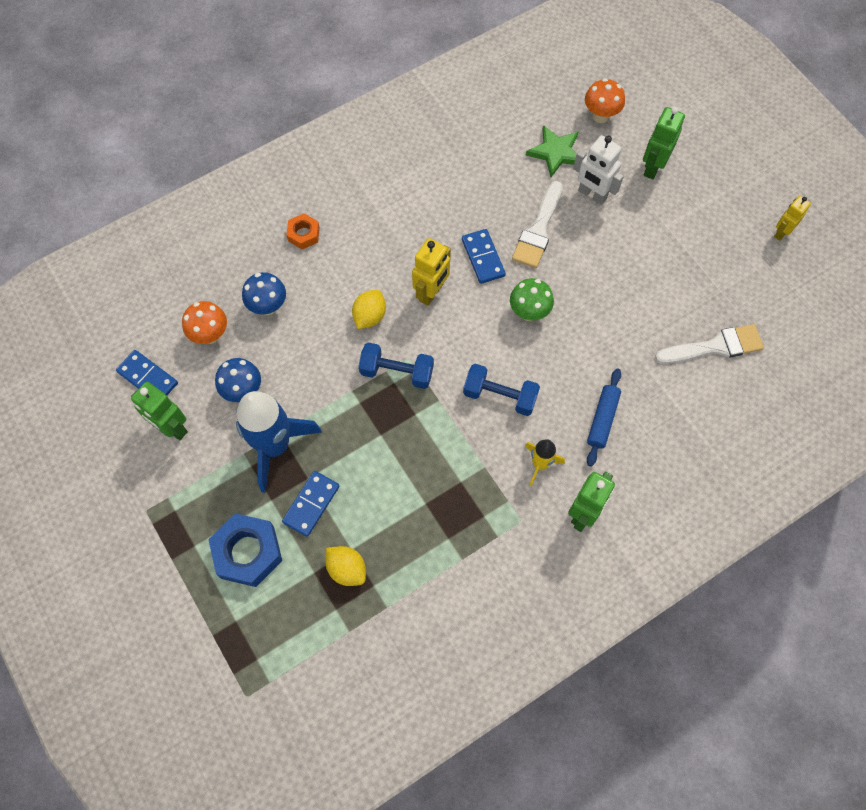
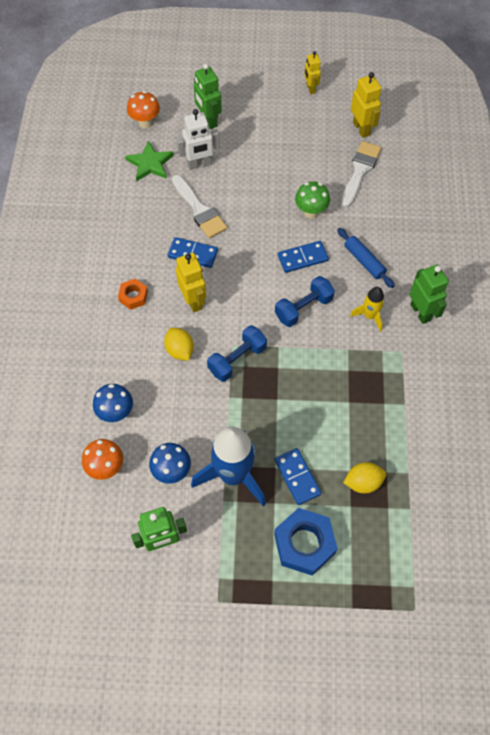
camera: 55 degrees left, 5 degrees down
blue domino [116,350,178,395] -> blue domino moved to [278,241,329,273]
orange nut [286,213,320,250] -> orange nut moved to [118,279,148,310]
green mushroom [510,278,554,321] -> green mushroom moved to [295,181,330,219]
none -> yellow robot [351,72,381,138]

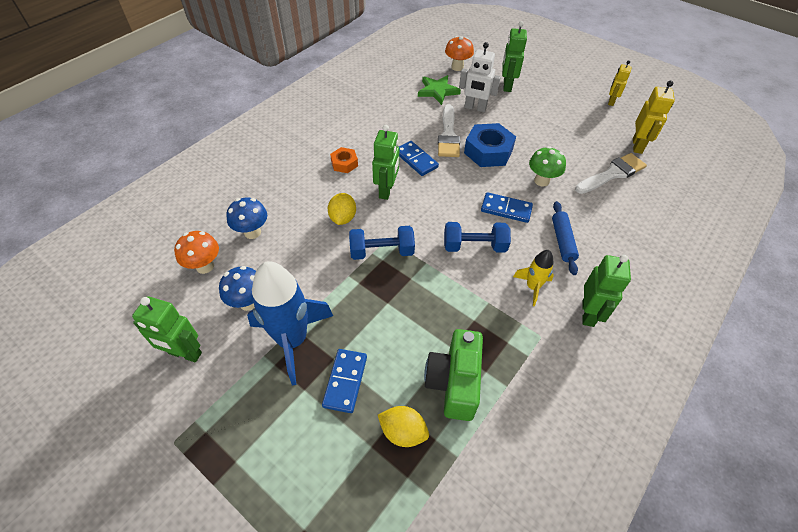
camera: 35 degrees right, 10 degrees down
yellow robot [176,253,206,312] -> green robot [372,125,399,200]
blue nut [274,508,338,576] -> blue nut moved to [464,123,516,167]
none -> green camera [424,329,483,421]

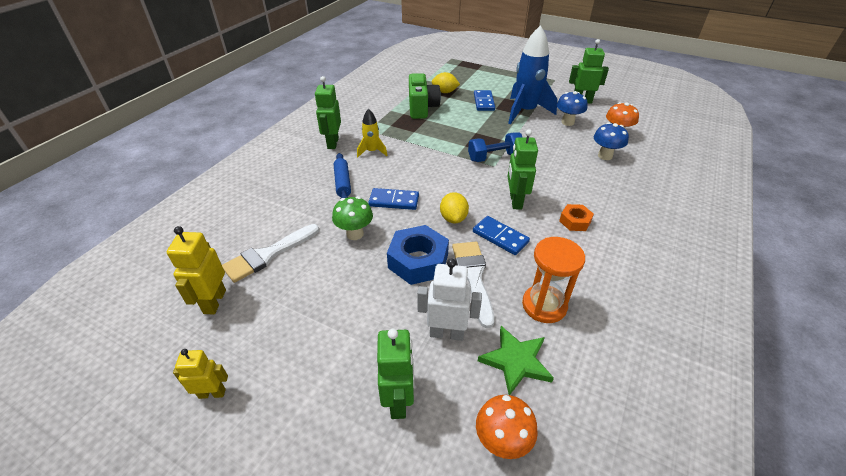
camera: 170 degrees right, 10 degrees down
yellow lemon [328,193,356,225] -> yellow lemon moved to [440,192,469,223]
blue dumbbell [444,222,511,253] -> none
yellow robot [608,60,632,106] -> yellow robot turned 105 degrees counterclockwise [173,349,228,399]
none -> orange hourglass [522,237,585,323]

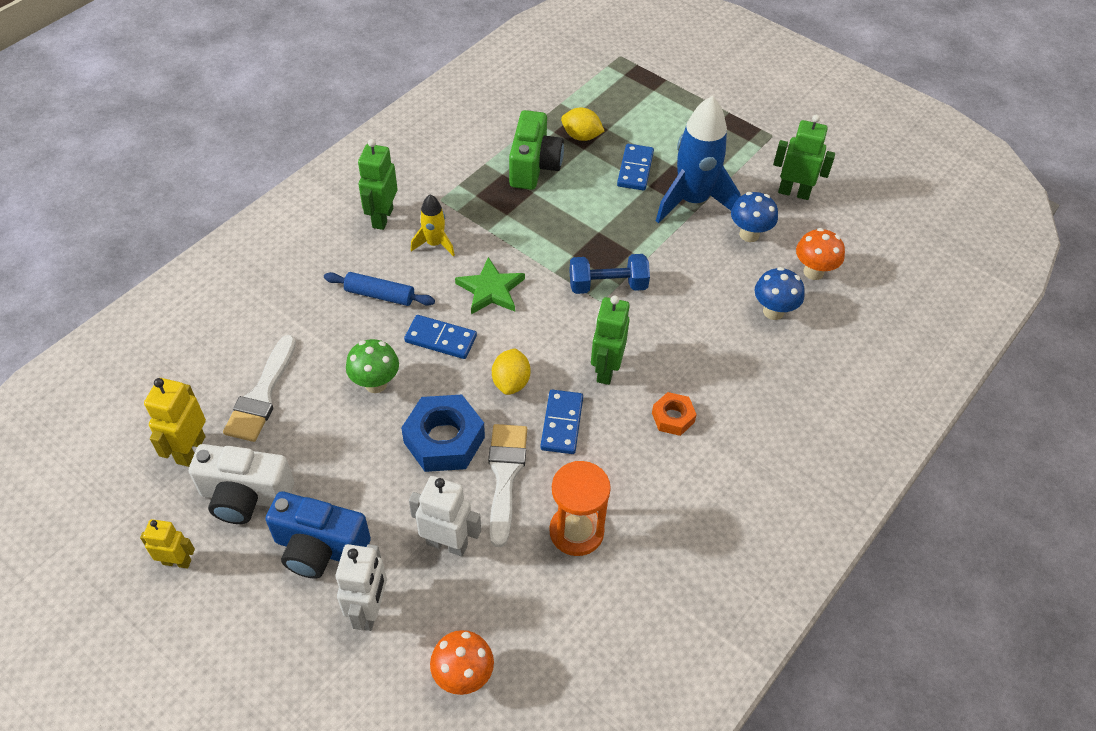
camera: 10 degrees right, 10 degrees up
white brush [222,224,319,283] -> white brush turned 45 degrees counterclockwise [223,335,296,442]
blue rolling pin [334,153,351,198] -> blue rolling pin turned 75 degrees counterclockwise [324,272,435,306]
green robot [377,328,414,419] -> white robot [335,544,387,631]
blue domino [473,216,530,255] -> blue domino turned 45 degrees clockwise [540,390,583,454]
green star [478,326,554,395] -> green star moved to [455,257,525,315]
none -> white camera [189,444,294,524]
none -> blue camera [265,491,371,579]

